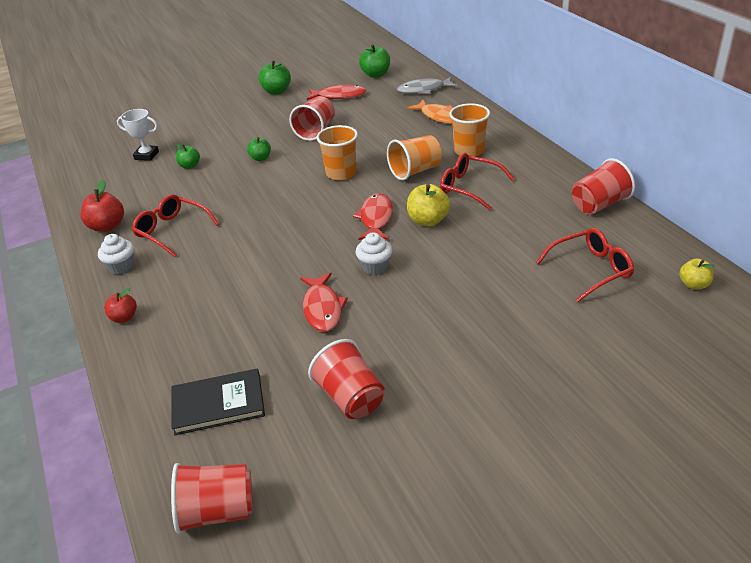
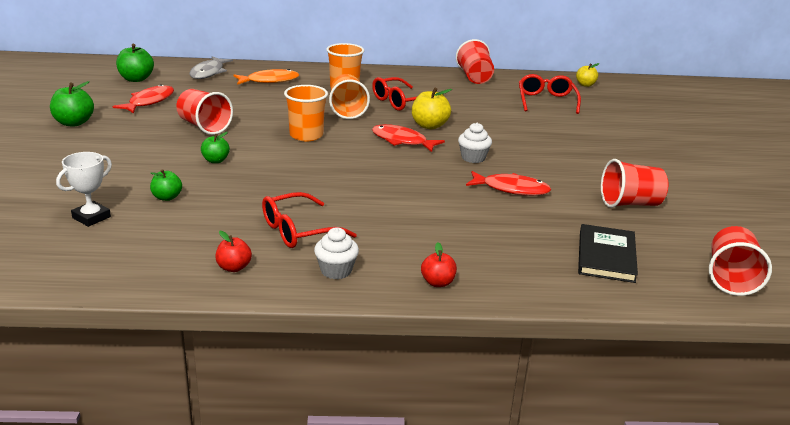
camera: 70 degrees left, 10 degrees down
red apple [81,180,124,232] -> red apple [215,231,252,272], size x0.64

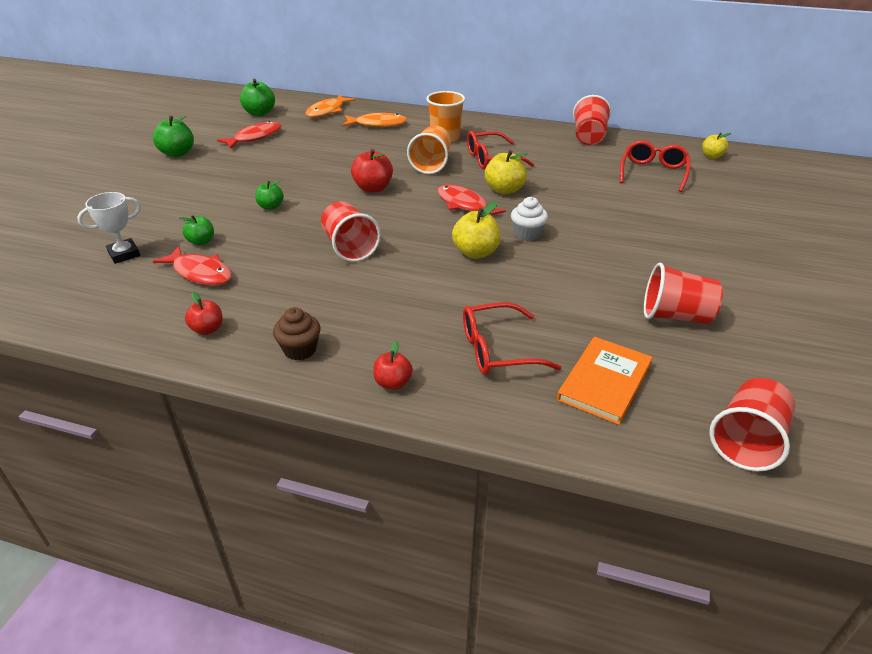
camera: 20 degrees right, 10 degrees up
red cup [176,89,233,135] -> red cup moved to [321,201,381,262]
grey fish [189,57,233,79] -> orange fish [305,94,356,117]
red glasses [262,192,357,248] -> red glasses moved to [463,302,562,375]
orange cup [284,85,328,141] -> red apple [351,149,393,193]
white cupcake [314,227,359,279] -> brown cupcake [273,307,320,360]
red fish [466,171,551,196] -> red fish moved to [153,246,232,286]
black book [578,224,638,283] -> orange book [557,337,653,425]
none -> yellow apple [452,202,501,259]

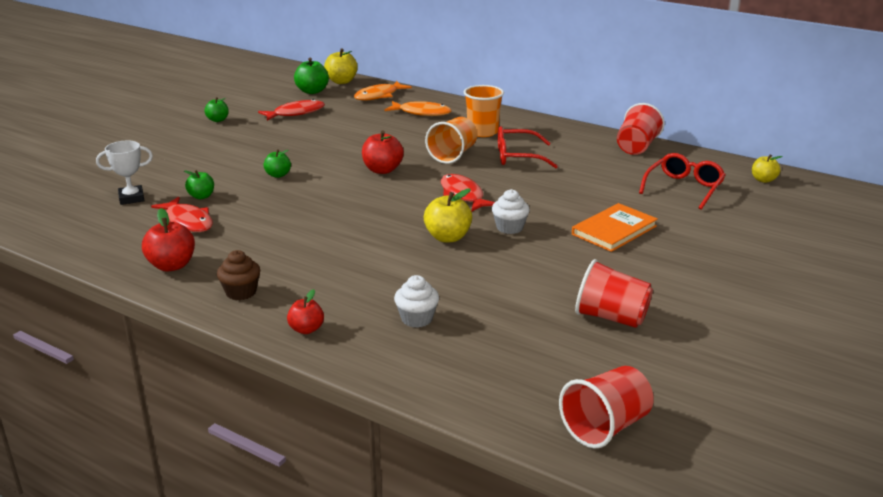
camera: 15 degrees right, 10 degrees down
green apple [153,115,194,157] -> green apple [204,97,229,122], size x0.64
red apple [185,292,223,335] -> red apple [142,208,195,271], size x1.57
red cup [321,201,381,262] -> none
red glasses [463,302,562,375] -> white cupcake [394,275,439,328]
yellow apple [485,150,527,194] -> yellow apple moved to [324,48,358,84]
orange book [557,337,653,425] -> orange book moved to [572,203,658,252]

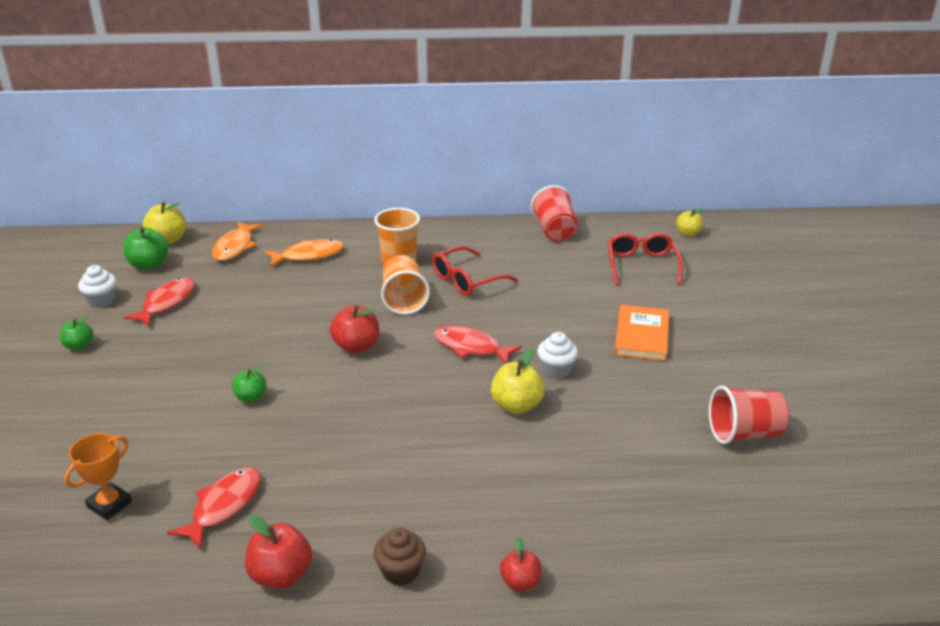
camera: 35 degrees left, 5 degrees up
white trophy [96,141,153,205] -> orange trophy [64,433,132,520]
red fish [151,197,213,232] -> red fish turned 75 degrees counterclockwise [167,467,261,549]
green apple [184,170,214,199] -> none
white cupcake [394,275,439,328] -> white cupcake moved to [78,265,117,308]
red cup [559,366,653,449] -> none

